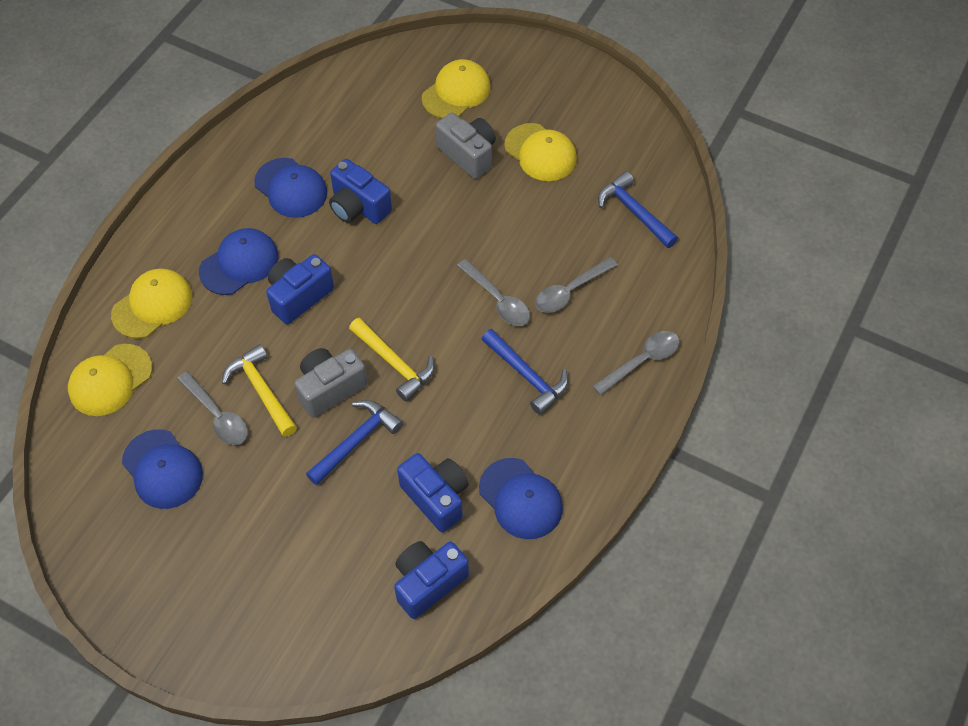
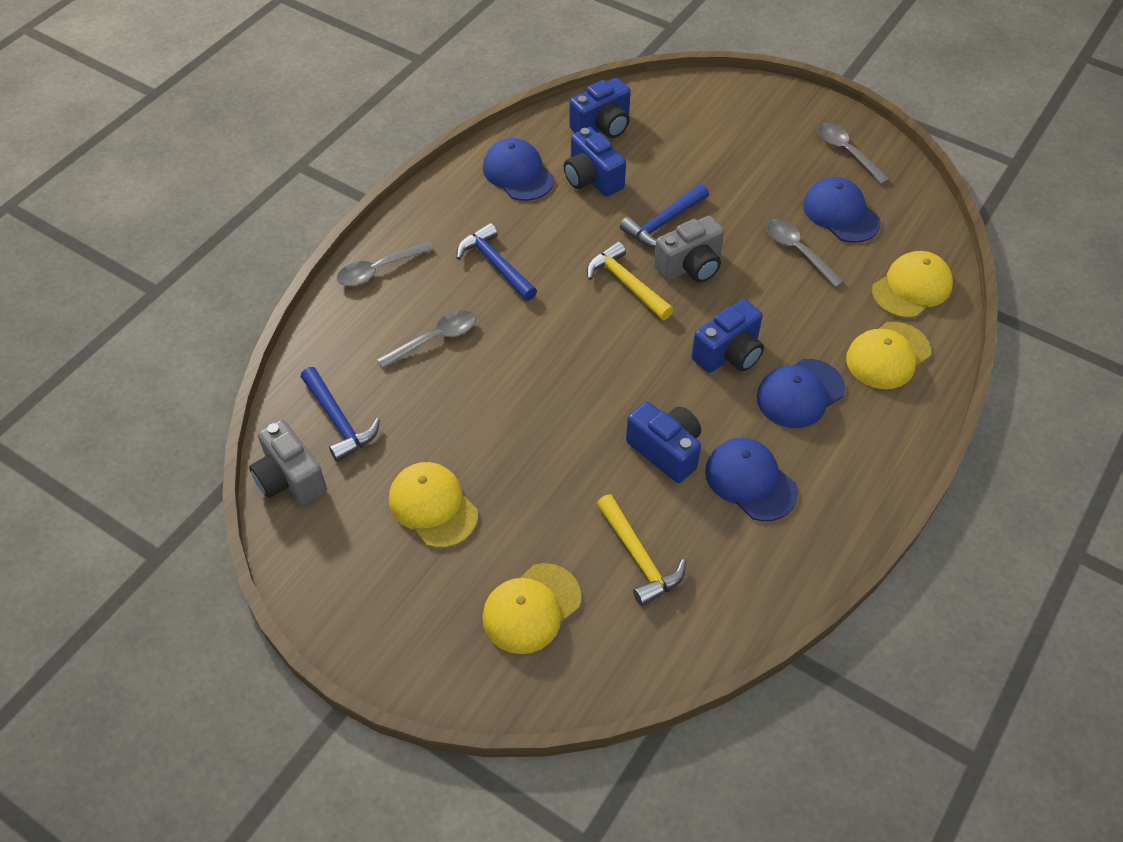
camera: 175 degrees left, 5 degrees down
yellow hammer [222,344,297,437] -> yellow hammer moved to [597,494,686,606]
grey camera [436,113,496,179] -> grey camera moved to [249,419,327,505]
grey spoon [457,259,530,326] -> grey spoon moved to [817,123,890,184]

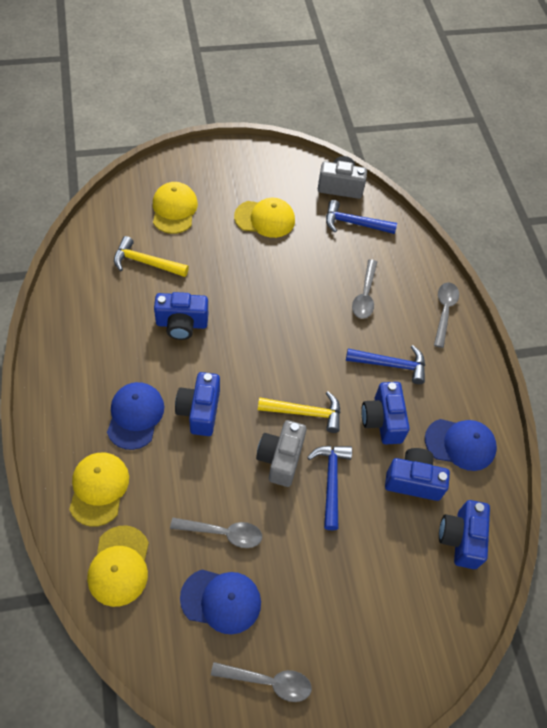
camera: 130 degrees right, 5 degrees up
blue cap [705,438,798,521] -> none
none -> blue camera [361,382,410,444]

